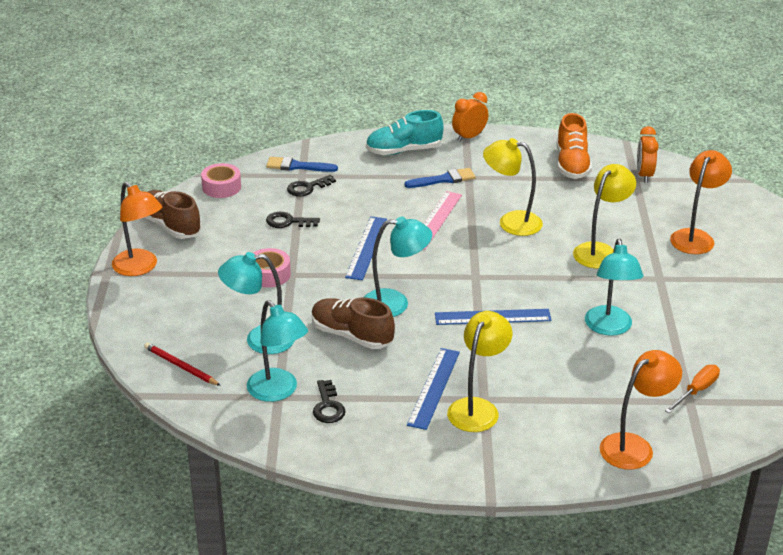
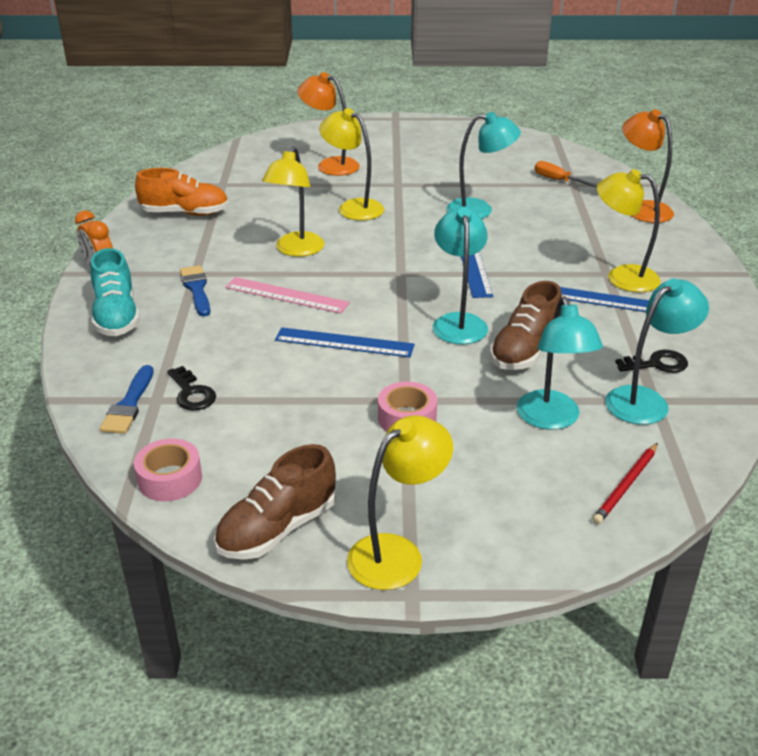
camera: 90 degrees left, 0 degrees up
orange lamp [112,182,162,276] -> yellow lamp [347,415,453,590]
black key [266,212,320,228] -> none
orange clock [637,126,659,183] -> none

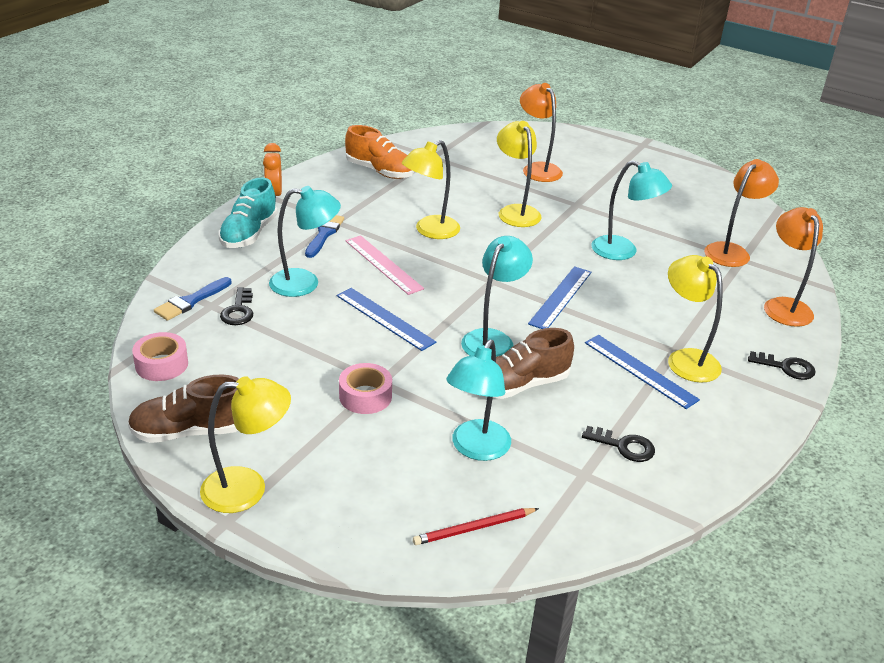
camera: 30 degrees right, 0 degrees up
orange screwdriver [535,161,597,188] -> orange lamp [704,159,779,267]
turquoise lamp [605,279,709,425] -> turquoise lamp moved to [269,186,341,297]
none -> black key [748,351,816,380]

